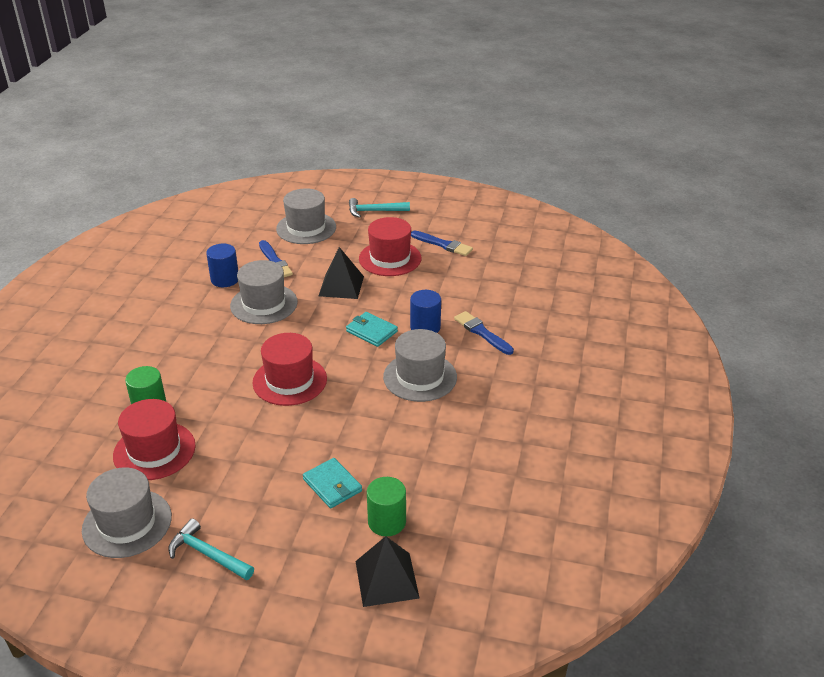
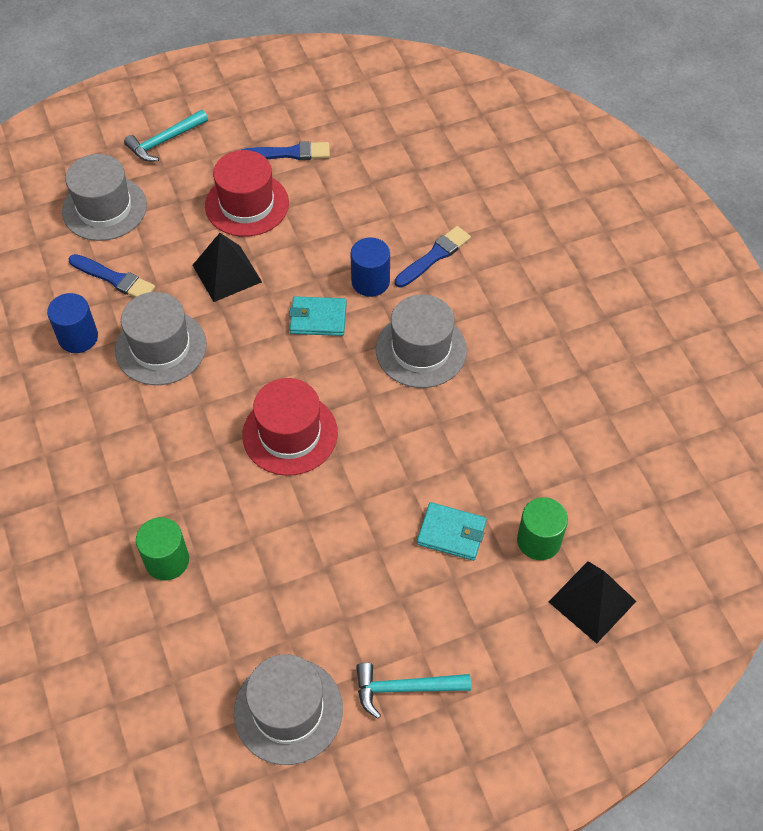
camera: 35 degrees left, 20 degrees up
red hat [113,399,195,480] -> none
blue brush [454,311,514,355] -> blue brush turned 120 degrees clockwise [395,226,471,288]

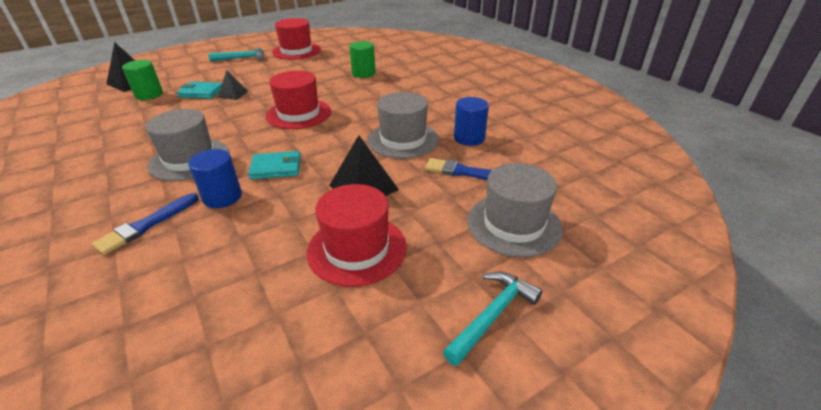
camera: 170 degrees right, 20 degrees down
grey hat [234,654,343,765] -> red hat [272,18,321,60]
blue brush [241,141,330,160] -> none
none -> black pyramid [218,70,249,100]

